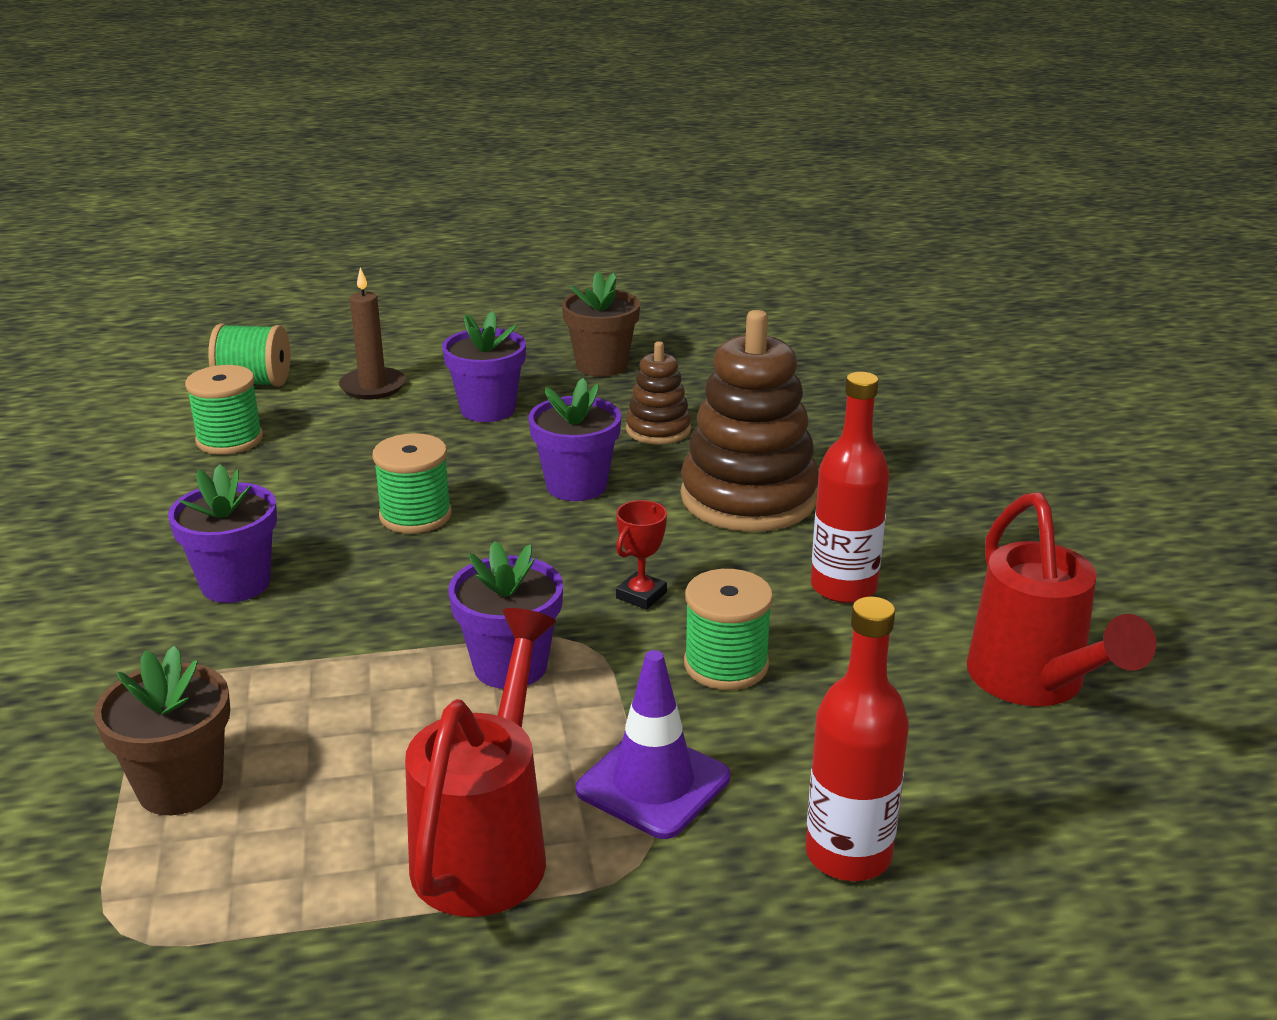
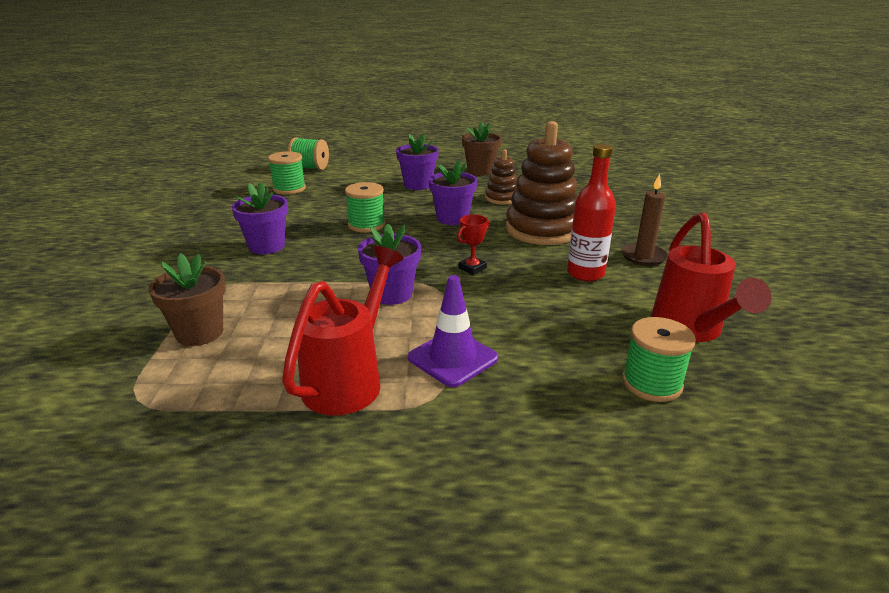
camera: 10 degrees right, 0 degrees up
brown candle [339,268,406,399] -> brown candle moved to [621,174,668,266]
green spool [684,569,773,690] -> green spool moved to [622,317,696,402]
red bottle [806,596,909,881] -> none

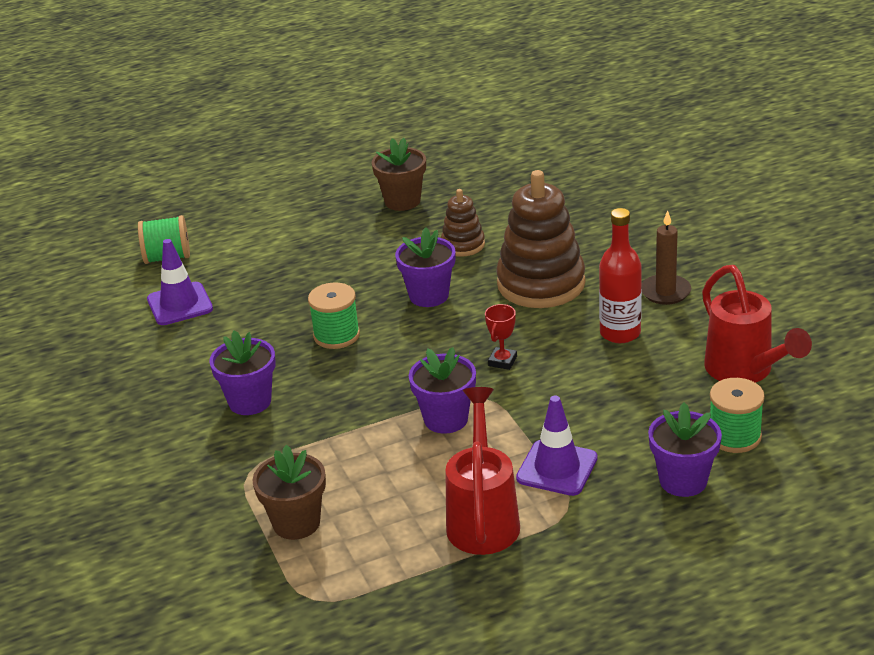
camera: 20 degrees left, 5 degrees up
green spool [268,151,306,195] -> purple traffic cone [147,239,213,325]
purple flower pot [396,134,439,190] -> purple flower pot moved to [648,402,722,497]

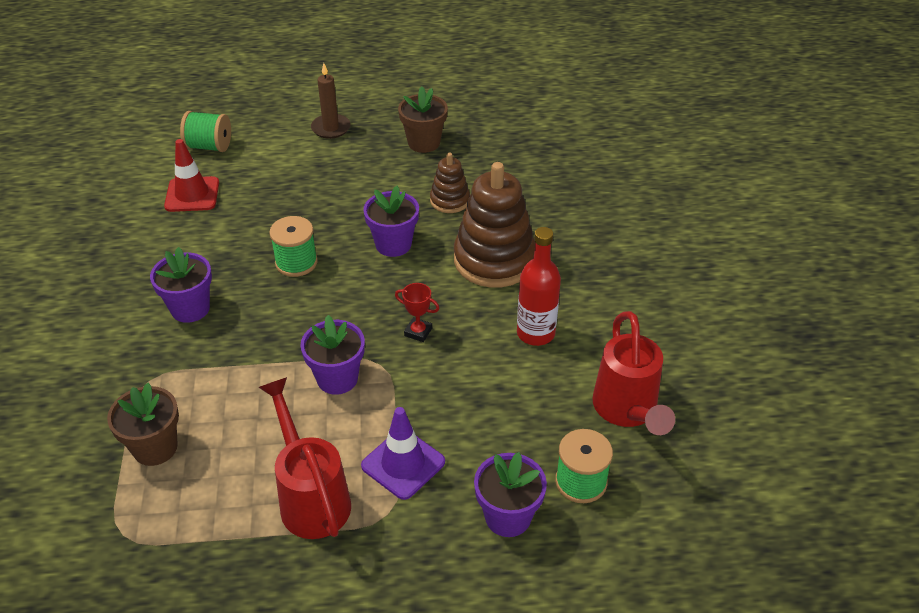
camera: 15 degrees right, 10 degrees up
purple traffic cone [147,239,213,325] -> red traffic cone [164,139,219,212]
red watering can [445,387,520,555] -> red watering can turned 45 degrees counterclockwise [258,377,351,539]
red trophy [485,304,517,370] -> red trophy turned 75 degrees clockwise [395,283,440,342]
brown candle [641,210,691,305] -> brown candle moved to [311,63,351,139]

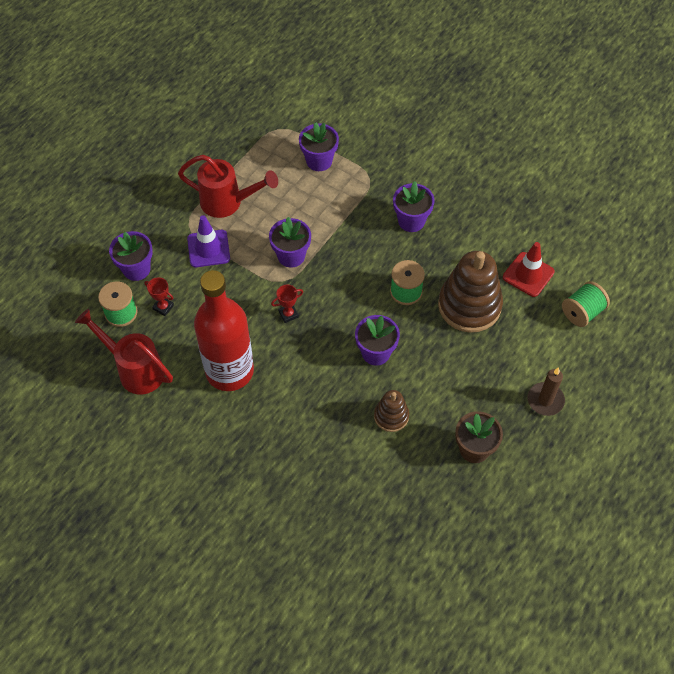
camera: 130 degrees right, 15 degrees up
brown flower pot [107,383,179,466] -> purple flower pot [299,122,339,171]
brown stacking toy [454,162,535,288] -> brown stacking toy moved to [438,251,503,333]
red bottle [517,227,561,346] -> red bottle [194,270,254,391], size x1.70
none -> red trophy [144,277,174,316]

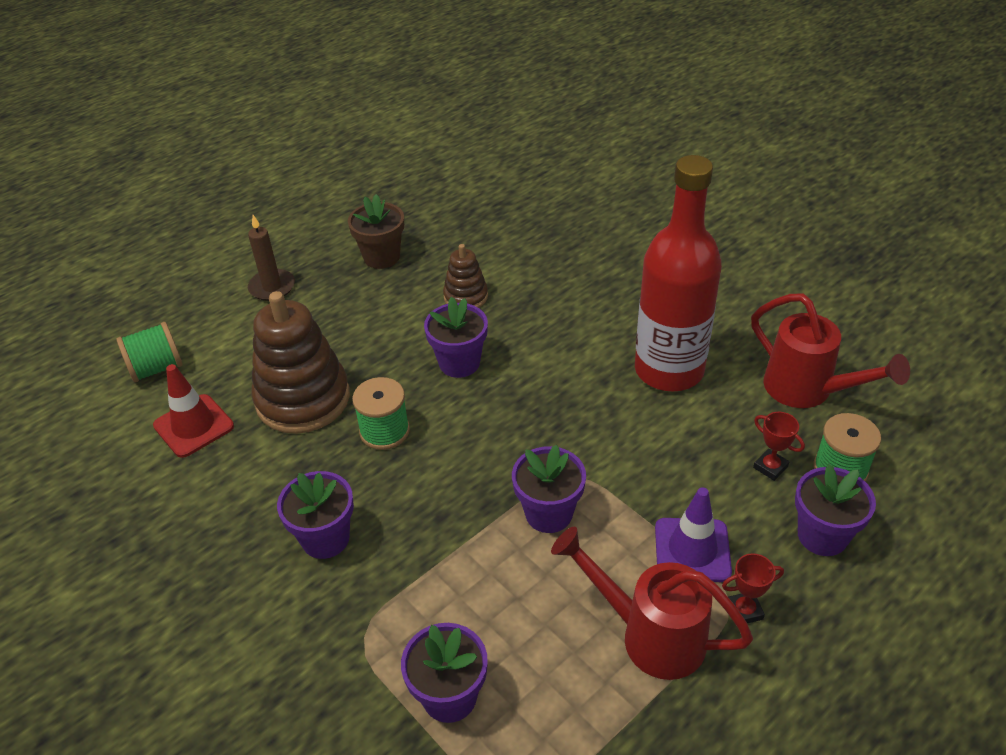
camera: 165 degrees left, 15 degrees down
red trophy [271,285,303,323] -> red trophy moved to [722,553,784,623]

